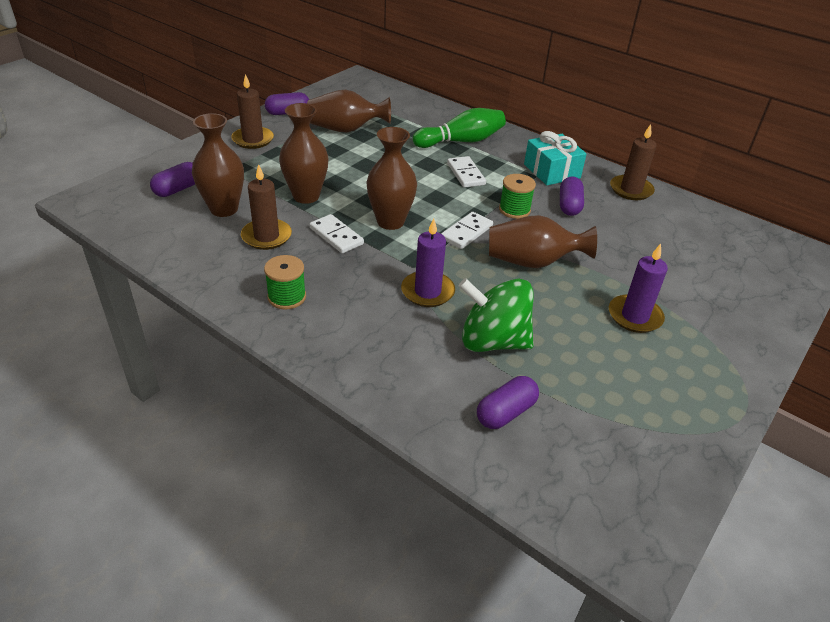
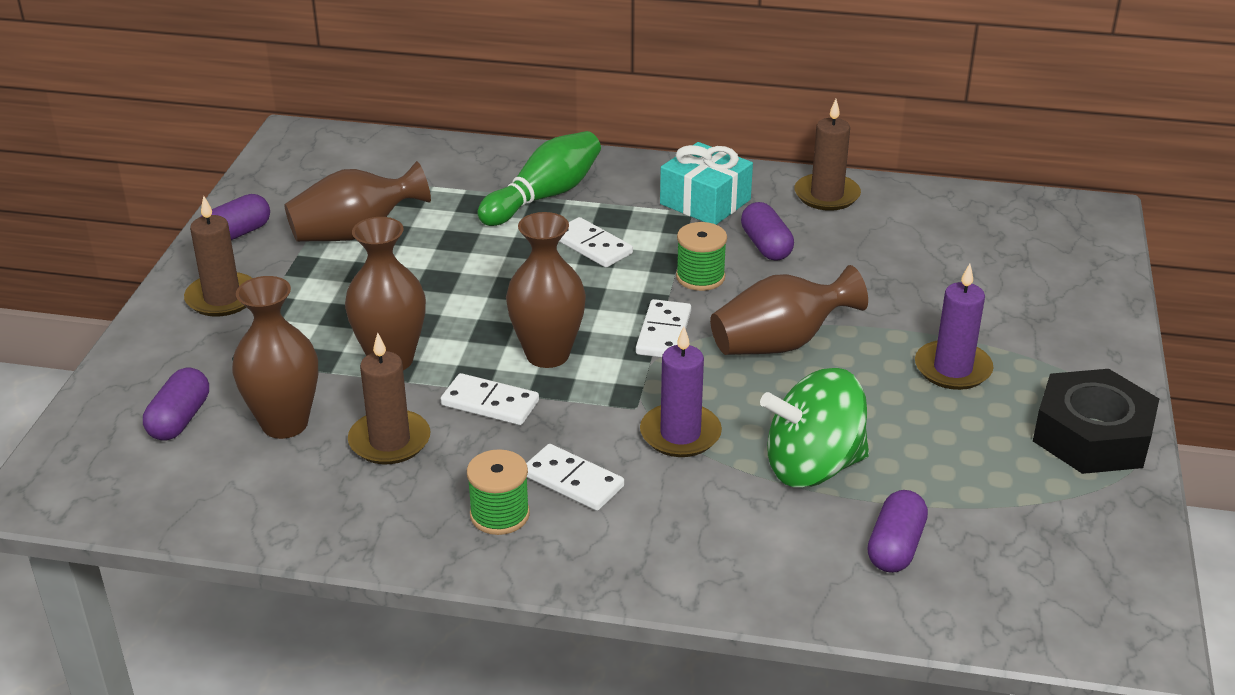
camera: 25 degrees left, 5 degrees down
none -> white domino [526,444,624,511]
none -> black nut [1033,369,1159,474]

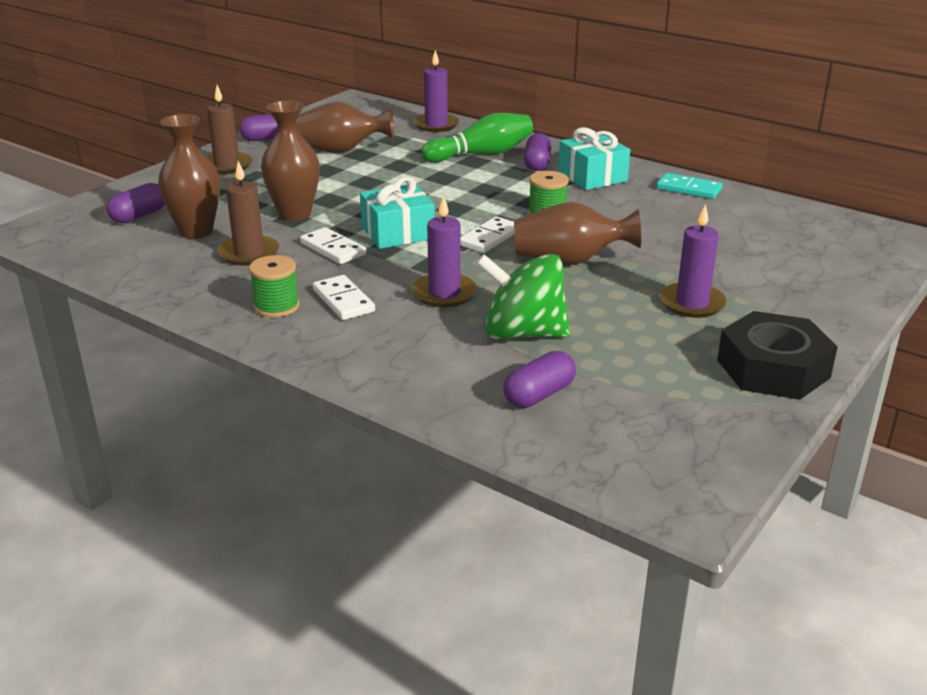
camera: 25 degrees right, 5 degrees down
brown vase [506,212,586,368] -> turquoise gift [360,177,434,249]
white domino [559,217,633,267] -> none
purple capsule [741,202,794,261] -> purple capsule moved to [524,133,552,171]
brown candle [794,99,861,211] -> turquoise domino [656,173,722,199]
none -> purple candle [413,50,459,132]

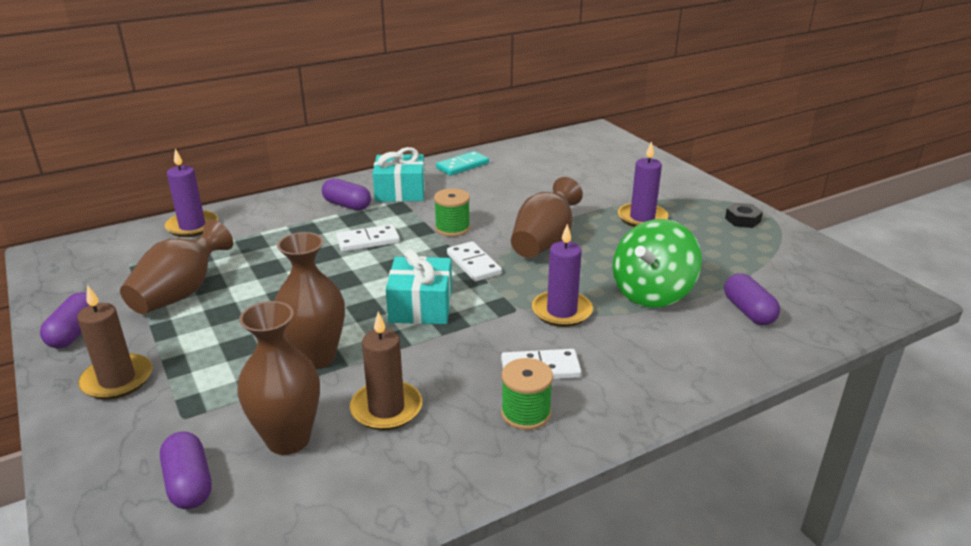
camera: 65 degrees left, 0 degrees up
white domino [300,227,366,264] -> white domino moved to [336,224,400,252]
green bowling pin [421,113,533,163] -> none
black nut [717,311,838,400] -> black nut [725,203,763,228], size x0.45

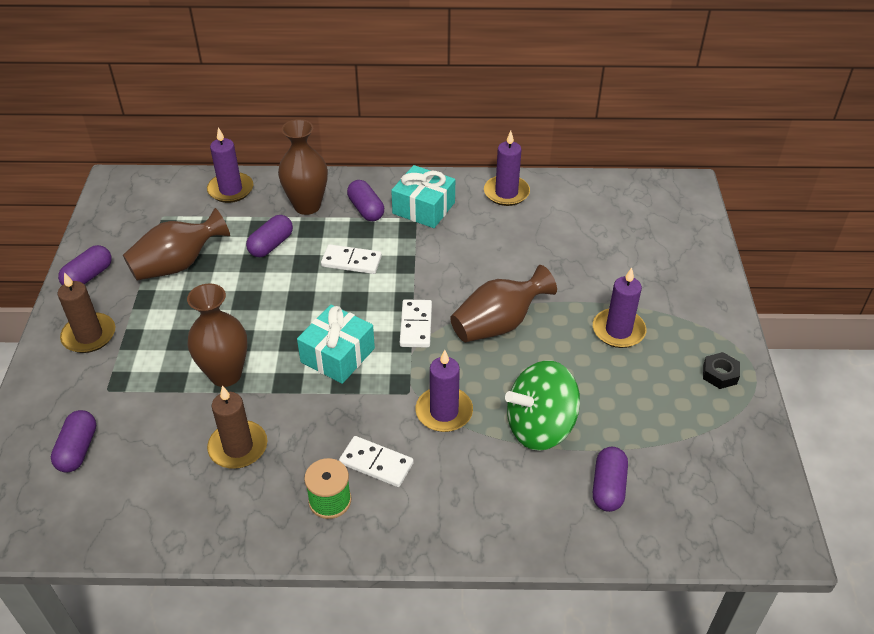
camera: 30 degrees right, 15 degrees up
brown vase [237,301,320,455] -> brown vase moved to [278,119,328,215]
green spool [434,188,470,237] -> none
turquoise domino [436,151,489,176] -> purple candle [484,131,530,206]
none -> purple capsule [246,215,293,257]

